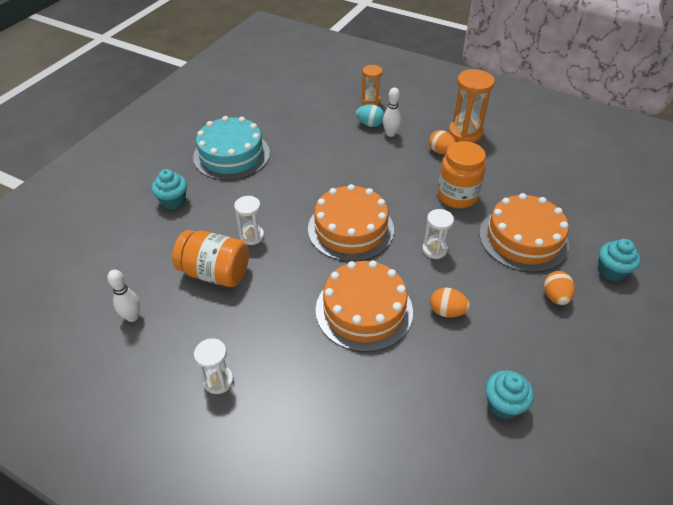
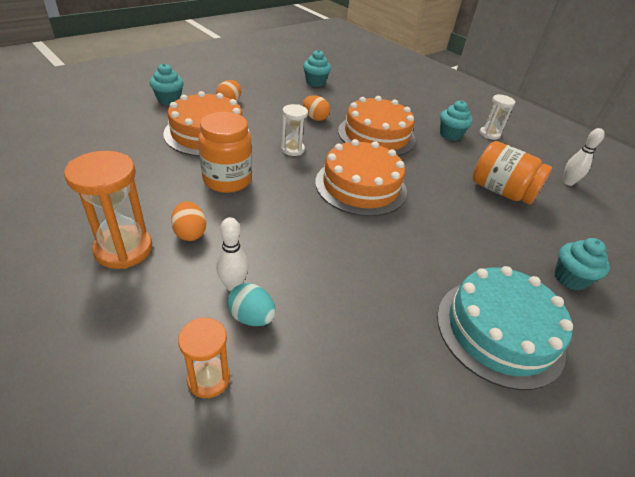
camera: 165 degrees left, 5 degrees down
white hourglass [234,196,264,245] -> none
none -> turquoise cupcake [440,100,473,141]

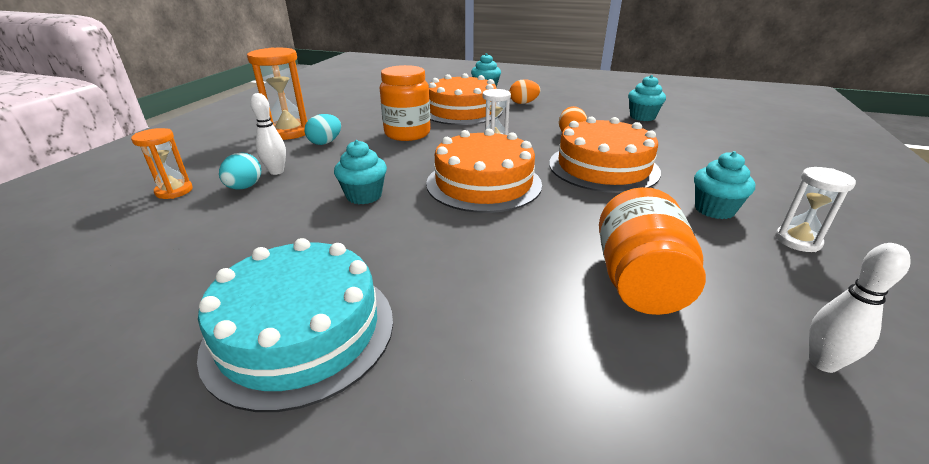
camera: 65 degrees right, 10 degrees down
orange egg [171,201,206,241] -> turquoise egg [304,114,341,145]
turquoise cupcake [554,238,610,291] -> turquoise cupcake moved to [334,140,387,204]

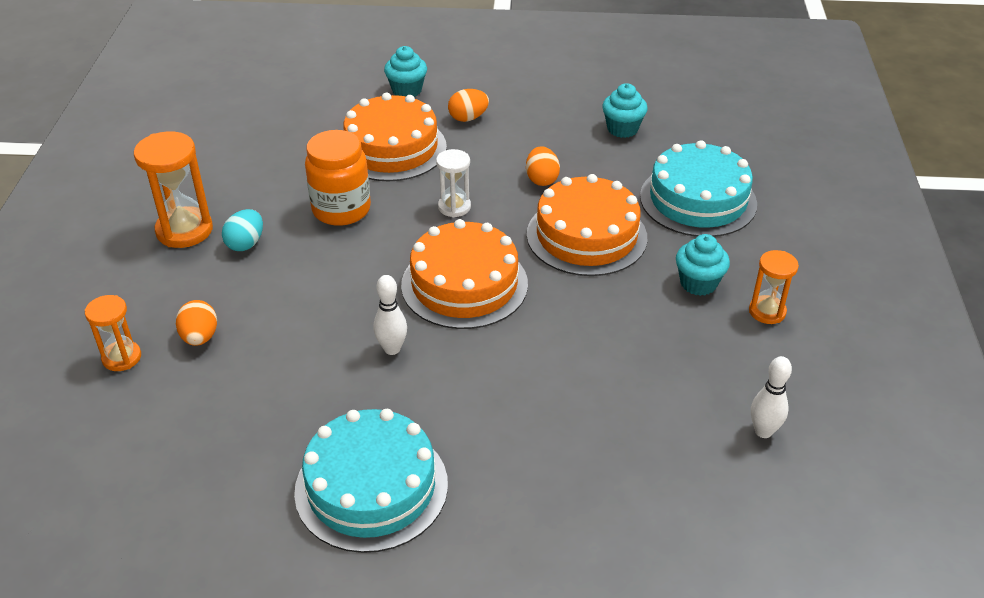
camera: 15 degrees left, 10 degrees up
turquoise egg [219,152,261,189] -> orange egg [176,300,217,346]
white bowling pin [250,93,286,175] -> white bowling pin moved to [374,275,407,355]
turquoise cupcake [334,140,387,204] -> none
orange jar [599,187,706,315] -> none
white hourglass [775,167,856,252] -> orange hourglass [749,250,799,324]
none -> turquoise cake [640,140,757,237]

